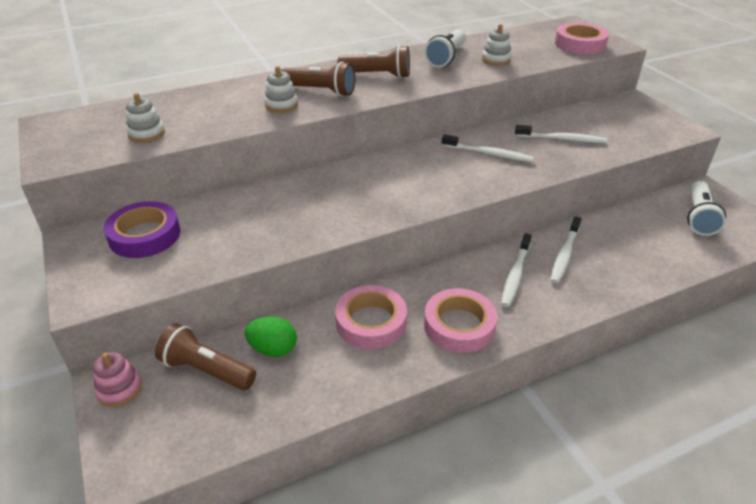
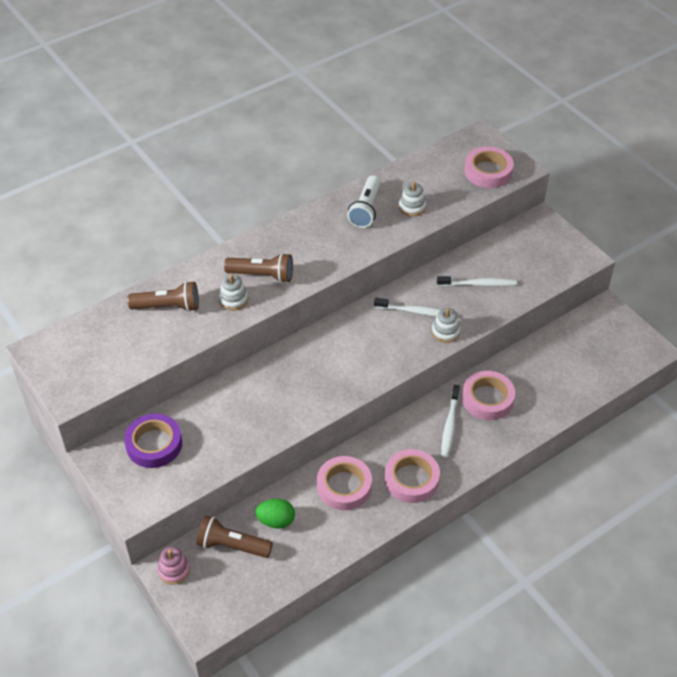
camera: 10 degrees left, 10 degrees up
white stacking toy [126,93,165,143] -> white stacking toy moved to [432,308,460,343]
brown flashlight [338,45,410,78] -> brown flashlight moved to [127,281,199,312]
white toothbrush [550,216,581,284] -> pink tape [462,371,515,420]
white flashlight [687,181,726,236] -> none

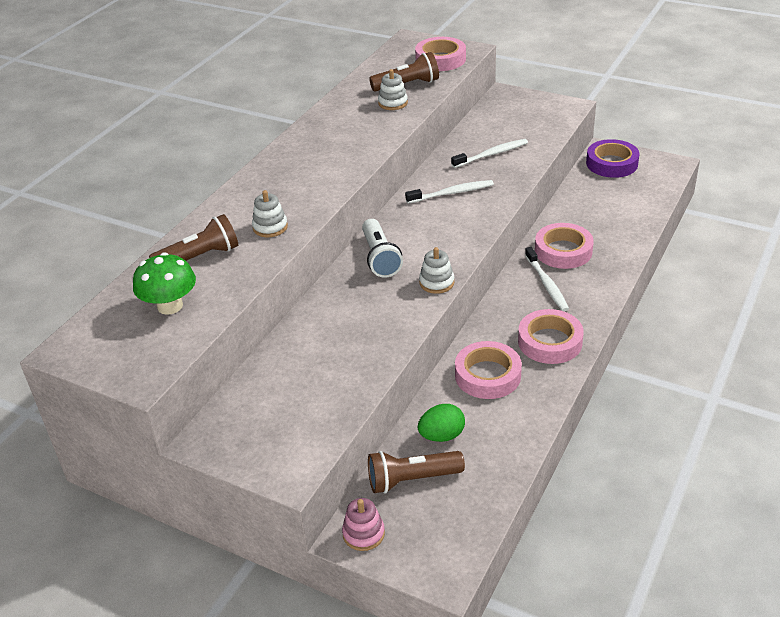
camera: 25 degrees left, 10 degrees down
purple tape [124,414,182,468] -> purple tape moved to [586,139,640,178]
brown flashlight [224,253,293,283] -> brown flashlight moved to [369,52,439,92]
white flashlight [347,175,381,228] -> white flashlight moved to [362,219,403,278]
white stacking toy [432,308,460,343] -> white stacking toy moved to [419,247,454,294]
none -> green mushroom [133,252,196,315]

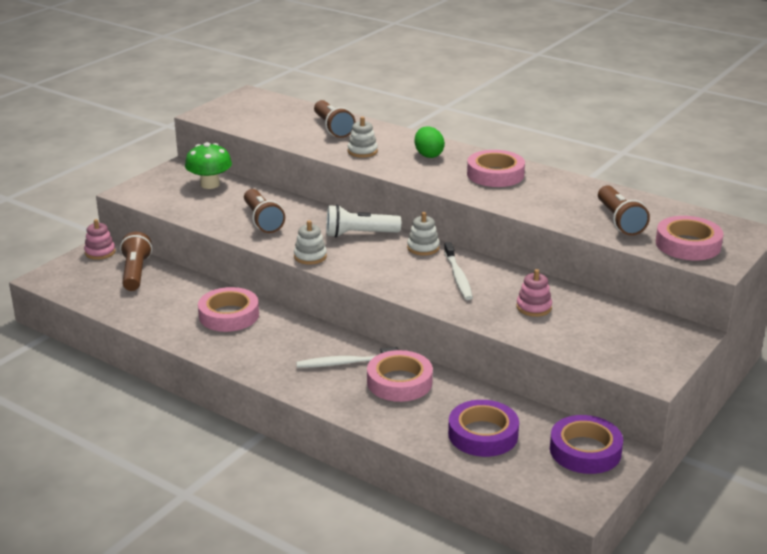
camera: 95 degrees right, 10 degrees down
green mushroom [133,252,196,315] -> green mushroom moved to [185,142,232,189]
white stacking toy [378,69,408,110] -> white stacking toy moved to [407,212,440,256]
green egg [418,404,465,442] -> green egg moved to [415,126,445,158]
white toothbrush [451,139,528,168] -> pink stacking toy [516,269,552,317]
pink tape [518,309,584,364] -> pink tape moved to [467,150,525,187]
none -> brown flashlight [244,189,285,233]
none -> purple tape [448,400,519,457]

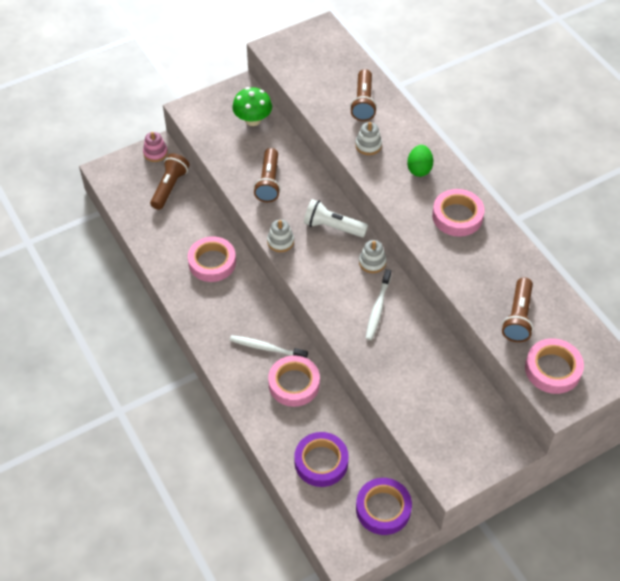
camera: 25 degrees right, 25 degrees up
pink stacking toy [516,269,552,317] -> none

